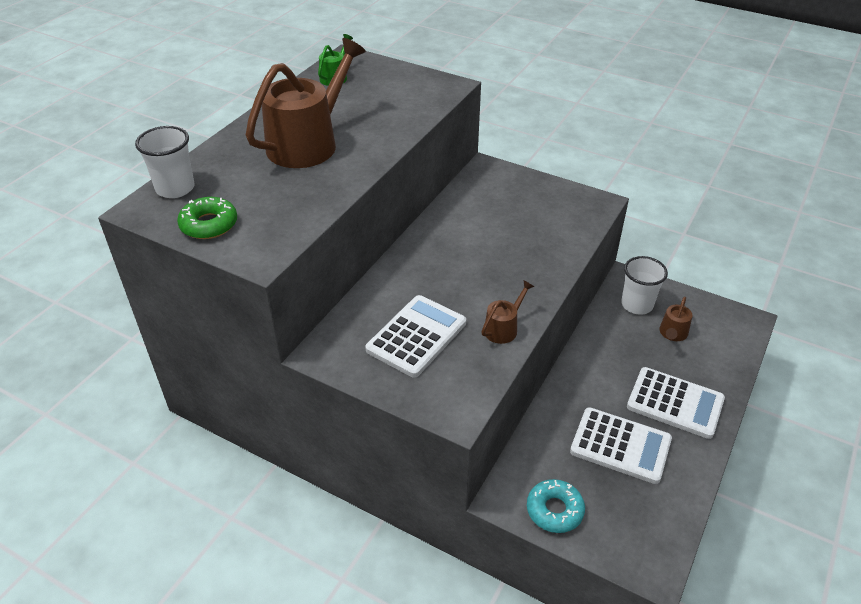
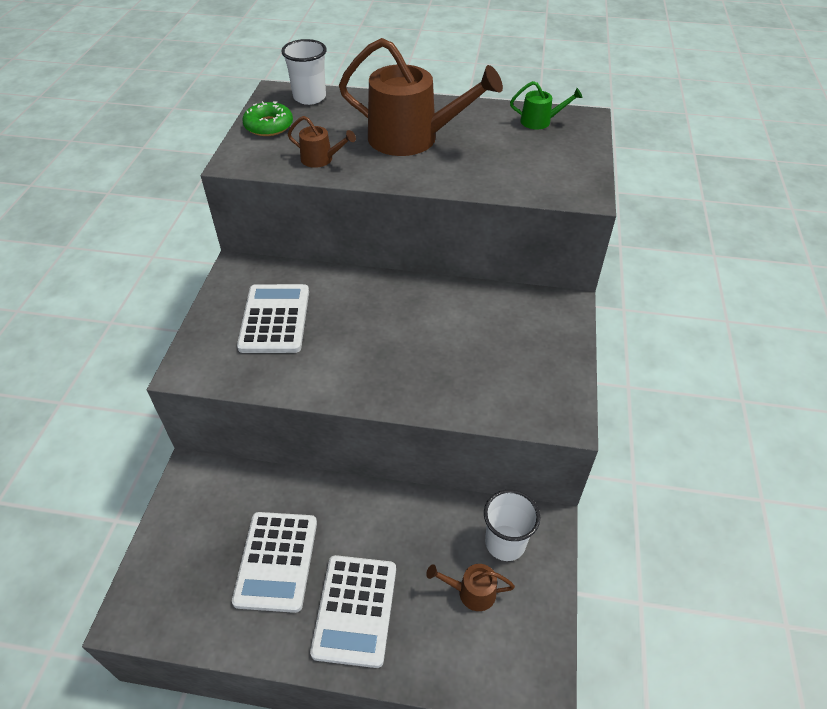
camera: 70 degrees right, 5 degrees up
white calculator [365,295,466,378] -> white calculator turned 105 degrees counterclockwise [237,284,309,353]
brown watering can [481,281,534,344] -> brown watering can moved to [288,116,356,168]
turquoise donut [527,479,585,533] -> none

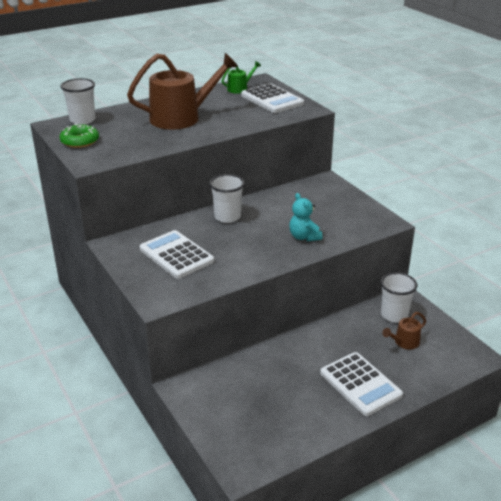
camera: 40 degrees left, 15 degrees down
white calculator [232,512,317,613] -> white calculator moved to [241,83,304,113]
brown watering can [288,116,356,168] -> none
none -> white cup [209,174,245,223]
none -> turquoise teddy bear [289,193,322,241]

